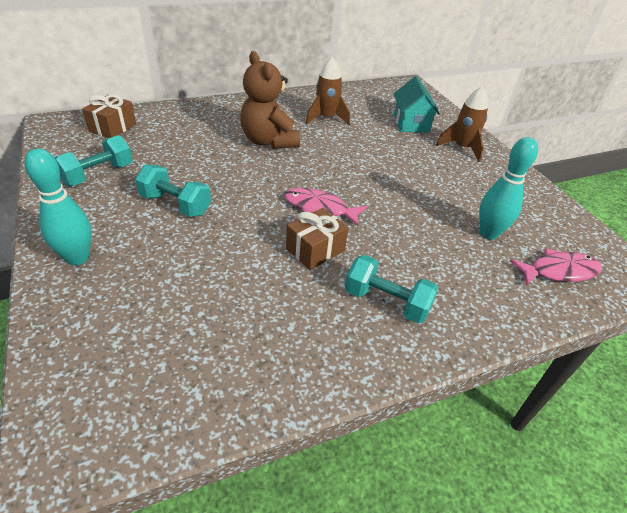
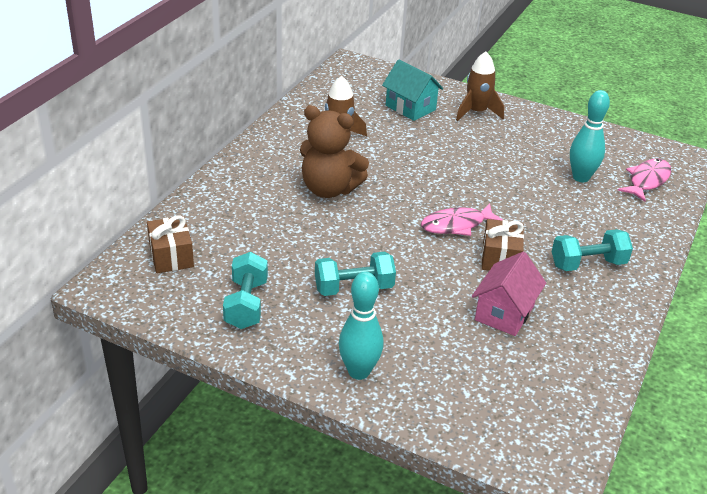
camera: 40 degrees left, 5 degrees down
none -> pink house [472,251,546,336]

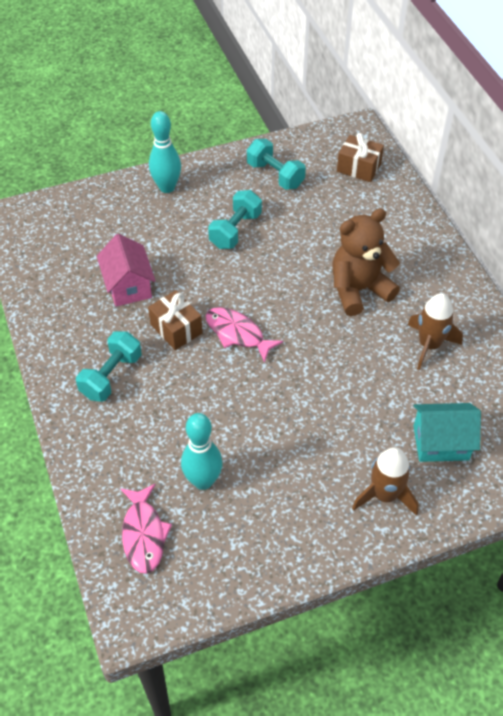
camera: 135 degrees right, 15 degrees up
pink fish [421,203,503,236] -> pink fish turned 75 degrees counterclockwise [206,307,283,363]

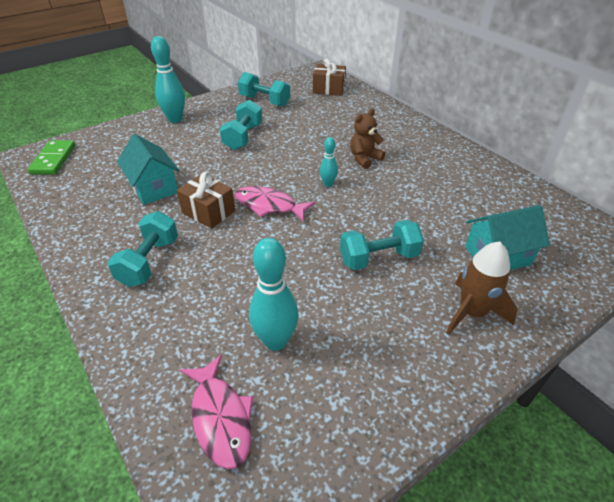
camera: 15 degrees left, 10 degrees down
pink house [97,234,156,307] -> turquoise house [117,134,180,205]
brown teddy bear [332,208,400,316] -> brown teddy bear [350,108,385,169], size x0.58
brown rocket [407,293,463,370] -> none
none -> green domino [28,140,75,174]
none -> turquoise bowling pin [320,137,338,187]
none -> turquoise dumbbell [340,220,424,270]

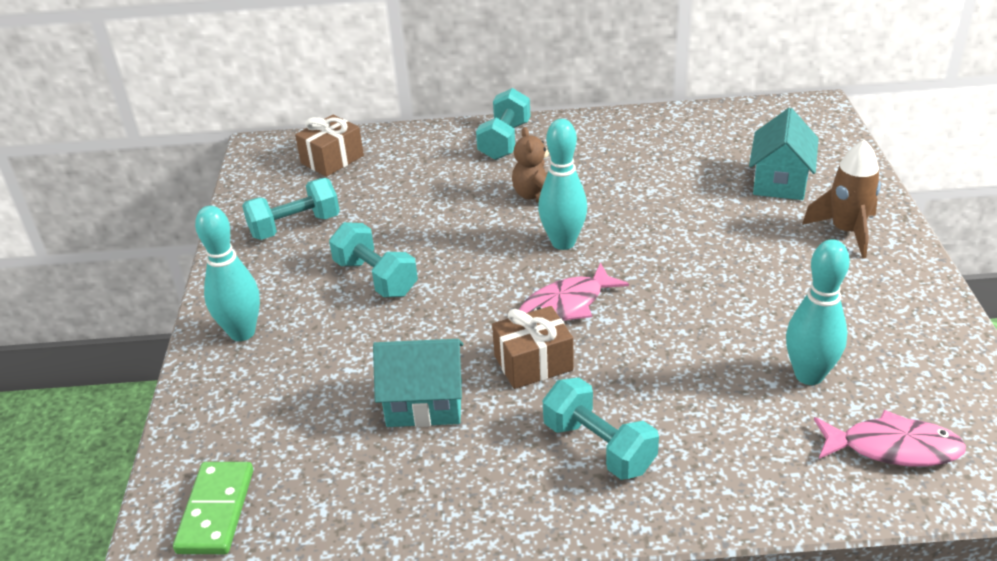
camera: 55 degrees left, 5 degrees down
green domino [28,140,75,174] -> green domino turned 60 degrees clockwise [173,462,253,554]
turquoise bowling pin [320,137,338,187] -> turquoise bowling pin [538,119,587,250], size x1.84
turquoise dumbbell [340,220,424,270] -> turquoise dumbbell moved to [476,88,531,160]

